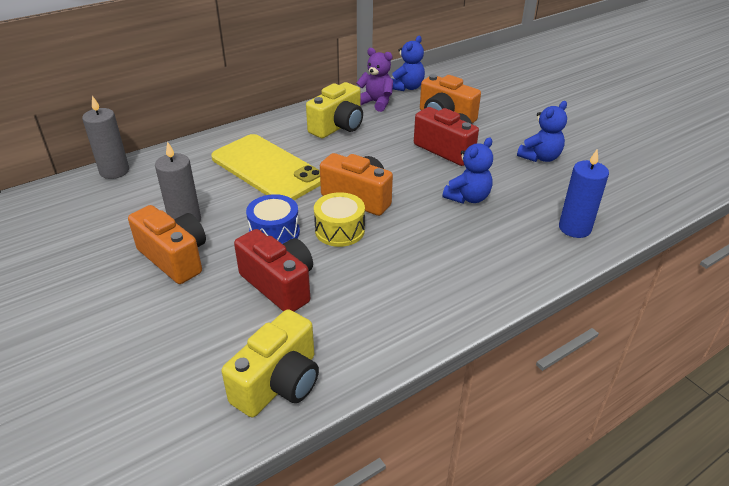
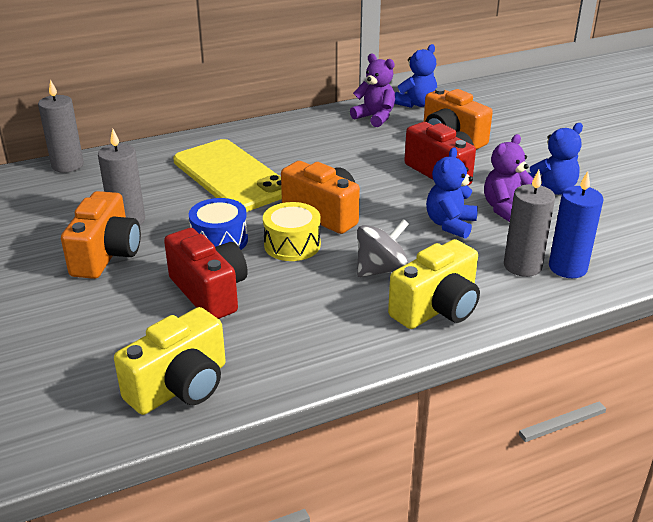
camera: 10 degrees right, 5 degrees down
orange camera [128,205,206,284] -> orange camera turned 45 degrees clockwise [61,191,141,279]
yellow camera [306,82,363,138] -> yellow camera moved to [388,239,480,329]
blue teddy bear [443,137,493,204] -> blue teddy bear turned 150 degrees clockwise [426,147,478,239]
none -> grey spinning top [357,219,409,277]
none -> purple teddy bear [484,134,533,222]
none -> grey candle [504,170,555,277]

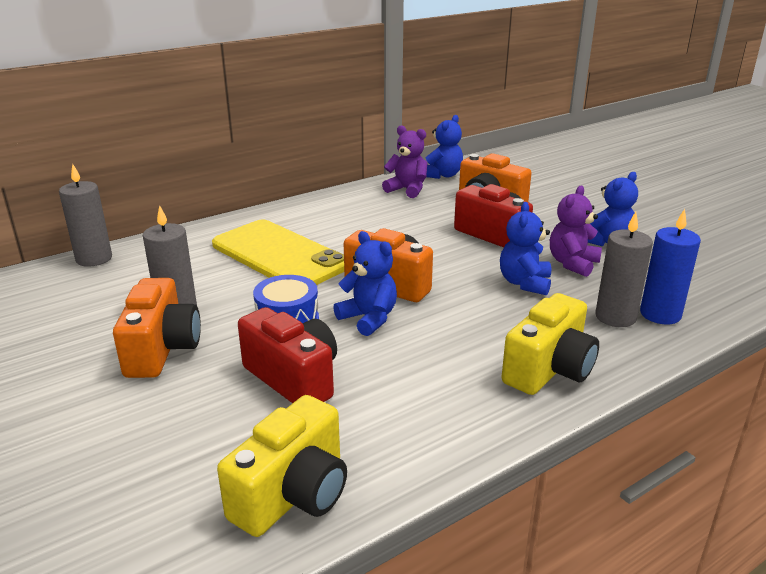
camera: 10 degrees left, 5 degrees down
yellow drum [263,202,321,261] -> blue teddy bear [333,231,397,336]
grey spinning top [357,219,409,277] -> none

